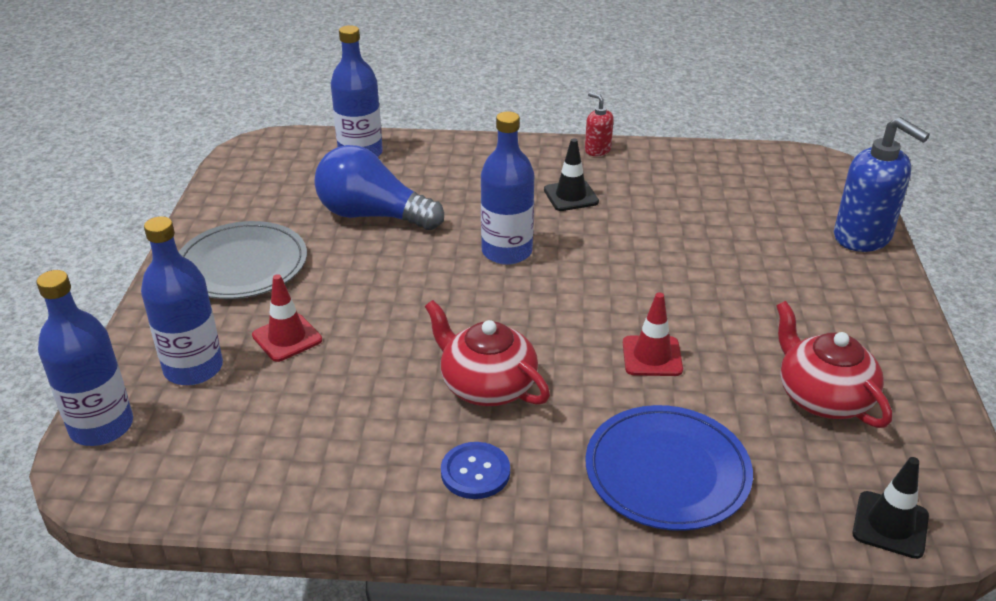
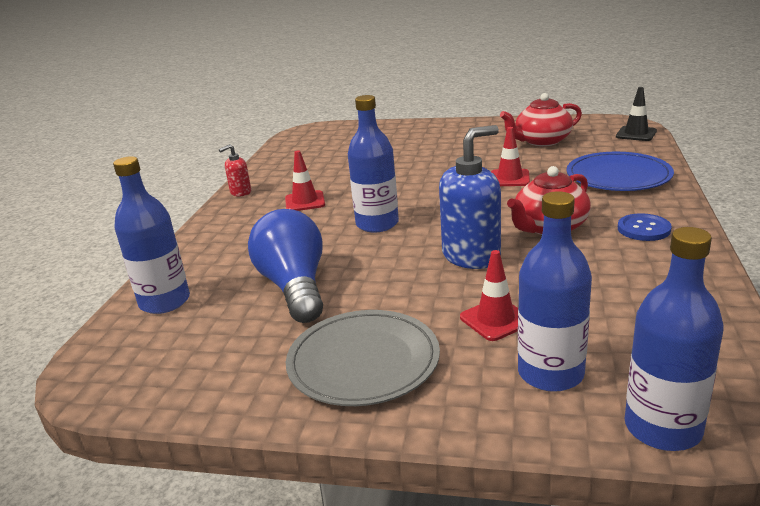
camera: 80 degrees left, 10 degrees down
blue light bulb [314,145,444,230] -> blue light bulb turned 135 degrees clockwise [248,209,323,323]
black traffic cone [544,138,599,211] -> red traffic cone [285,150,325,211]
blue soap dispenser [834,117,930,252] -> blue soap dispenser moved to [439,125,501,269]

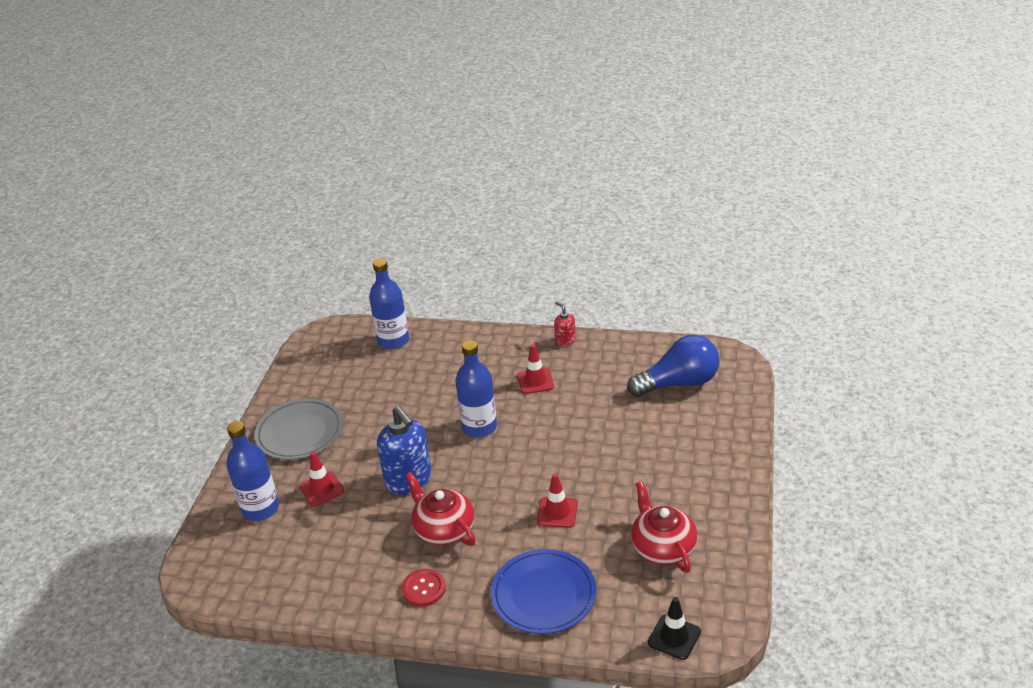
camera: 90 degrees right, 10 degrees up
blue light bulb [248,209,323,323] -> blue light bulb moved to [627,335,719,397]
blue button [618,213,672,241] -> red button [402,569,446,607]
blue bottle [625,227,724,451] -> none

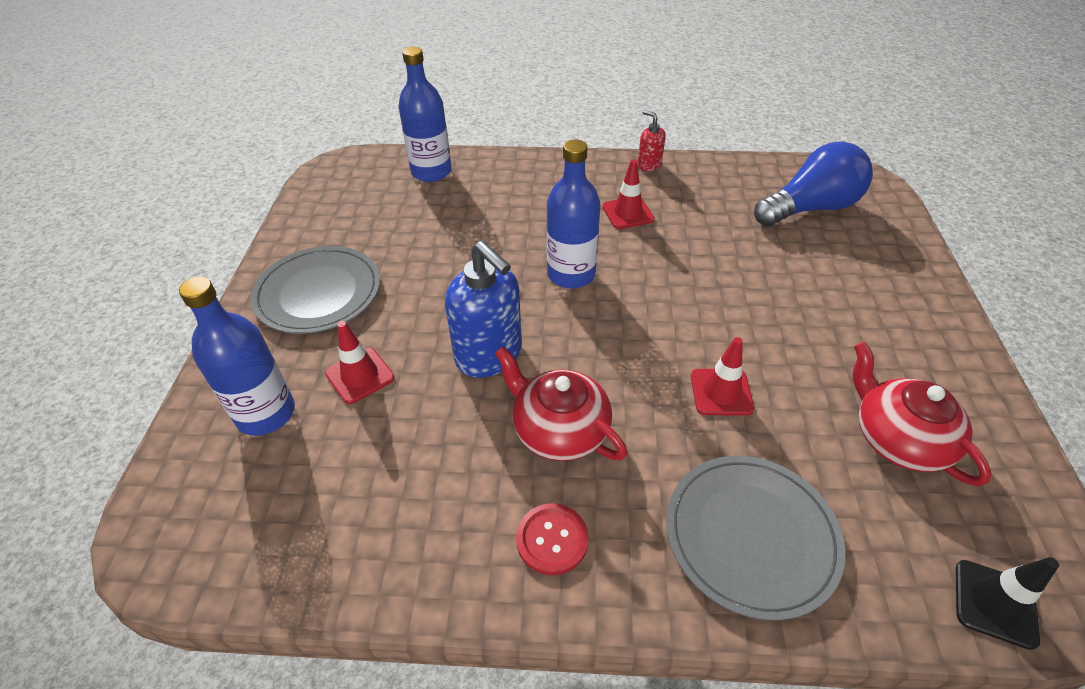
camera: 10 degrees left, 10 degrees up
blue plate [491,549,597,634] -> grey plate [666,456,845,620]

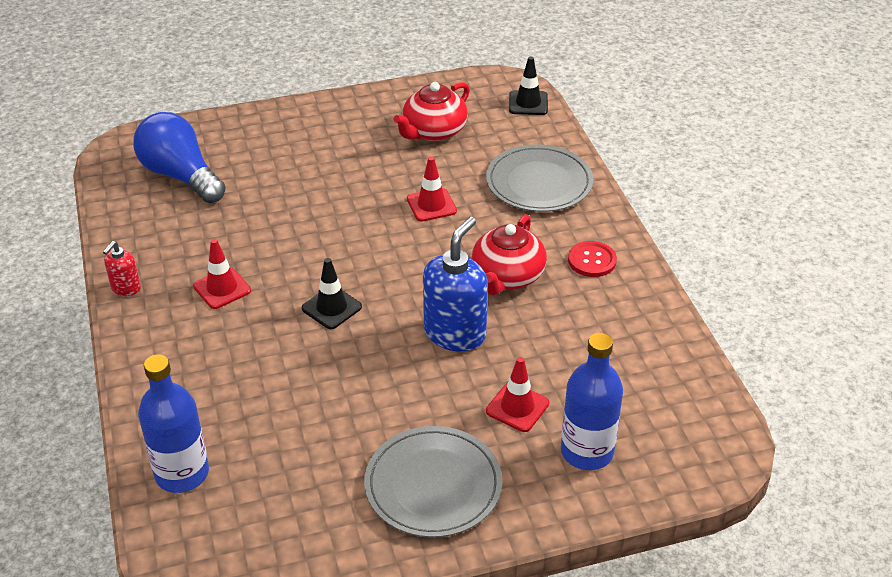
camera: 110 degrees left, 5 degrees down
blue bottle [546,140,601,289] -> black traffic cone [302,258,362,329]

